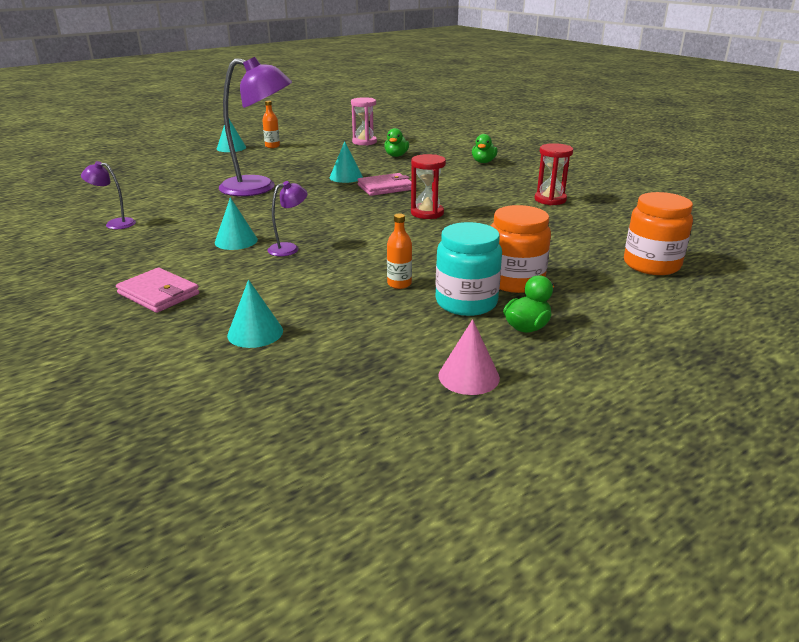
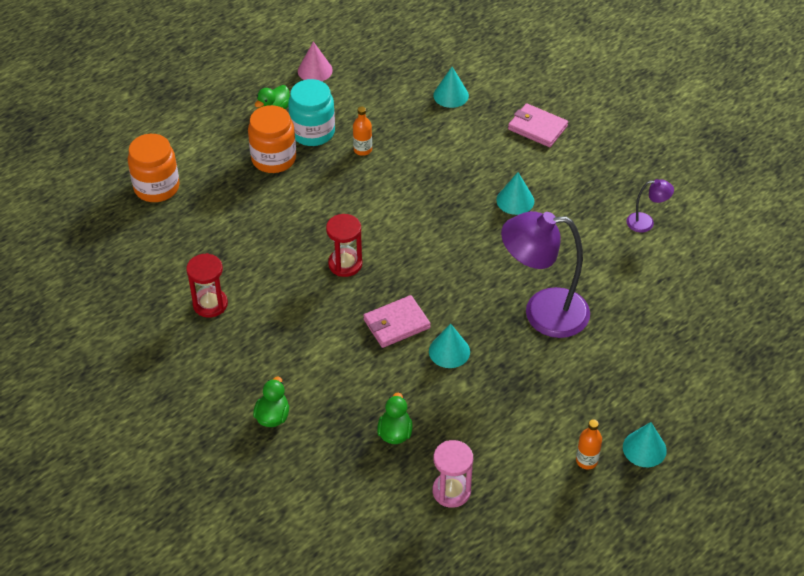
camera: 175 degrees right, 20 degrees up
purple lamp [267,181,308,256] -> none

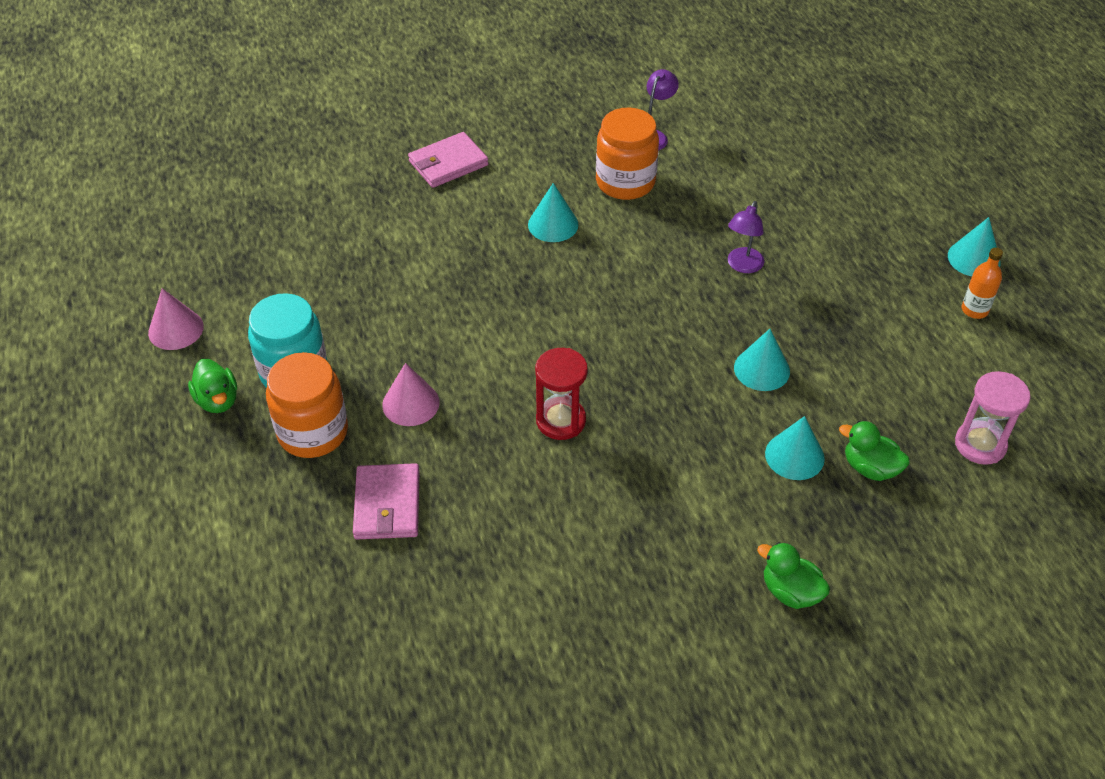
camera: 65 degrees left, 0 degrees up
orange jar [128,134,180,202] -> orange jar moved to [596,107,659,200]
red hourglass [186,253,228,318] -> none
orange bottle [353,107,372,156] -> none
pink wallet [363,295,431,348] -> pink wallet moved to [353,463,420,539]
turquoise cone [433,67,469,108] -> turquoise cone moved to [765,416,825,480]
purple lamp [501,211,590,338] -> purple lamp [728,201,764,273], size x0.45
none -> pink cone [382,363,440,426]

